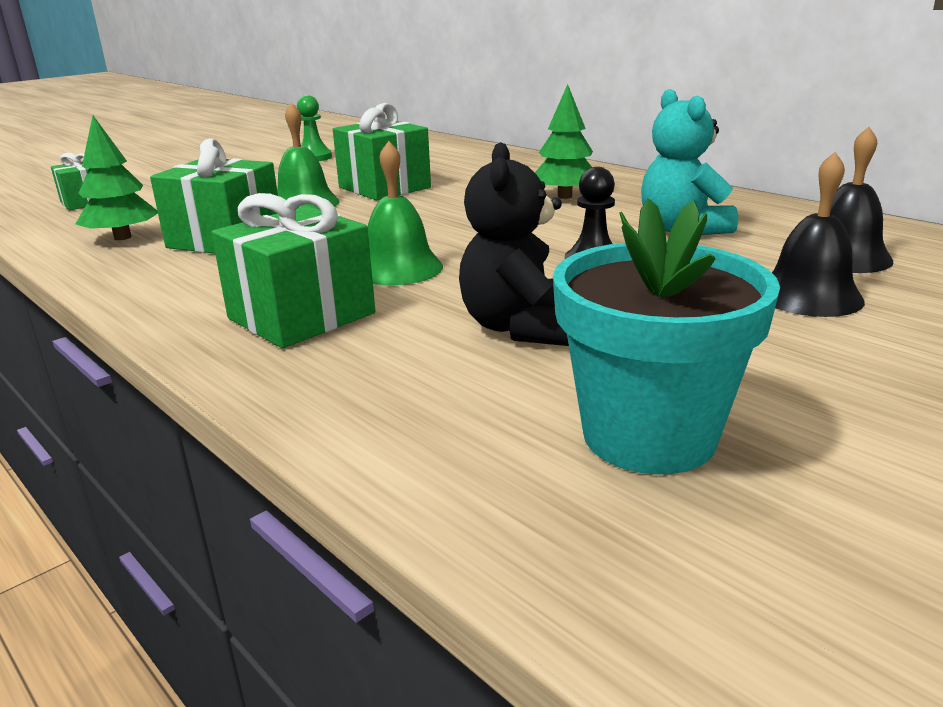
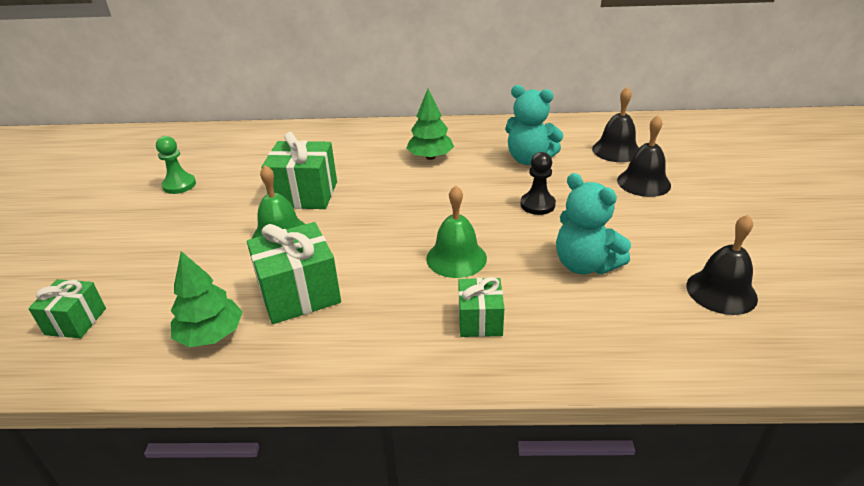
camera: 45 degrees left, 10 degrees up
green gift [211,193,375,348] -> green gift [459,277,505,337], size x0.60
black teddy bear [459,142,569,346] -> turquoise teddy bear [556,173,631,274]
turquoise flower pot [553,199,780,475] -> black bell [686,215,758,315]

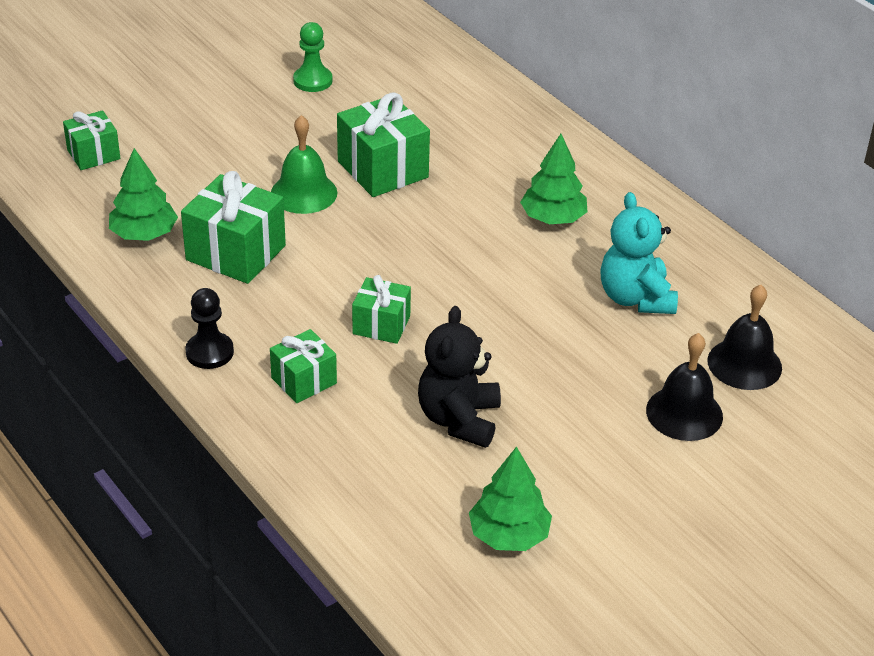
camera: 50 degrees right, 5 degrees up
green bell [426,185,487,278] -> green gift [352,275,411,344]
black pawn [520,152,556,215] -> black pawn moved to [185,288,234,369]
turquoise teddy bear [556,173,631,274] -> black teddy bear [418,306,501,448]
black bell [686,215,758,315] -> green tree [469,446,552,551]

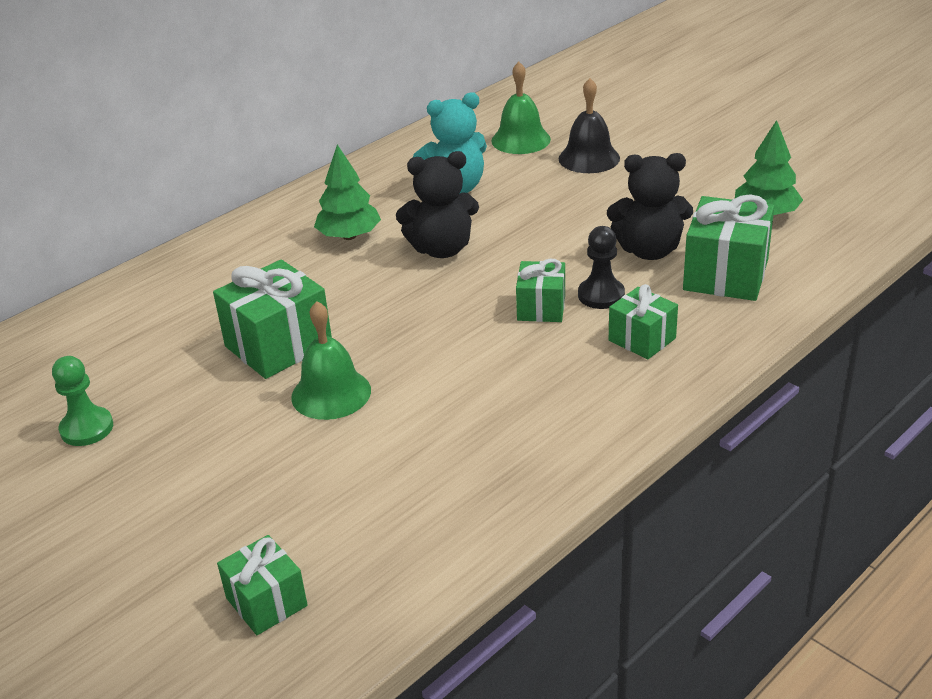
camera: 95 degrees left, 5 degrees down
green tree [109,148,178,241] -> none
green gift [181,171,286,284] -> green gift moved to [683,194,774,301]
black pawn [185,288,234,369] -> black pawn moved to [578,226,625,309]
black bell [707,285,782,390] -> green bell [491,61,551,154]
none -> black teddy bear [396,151,479,258]

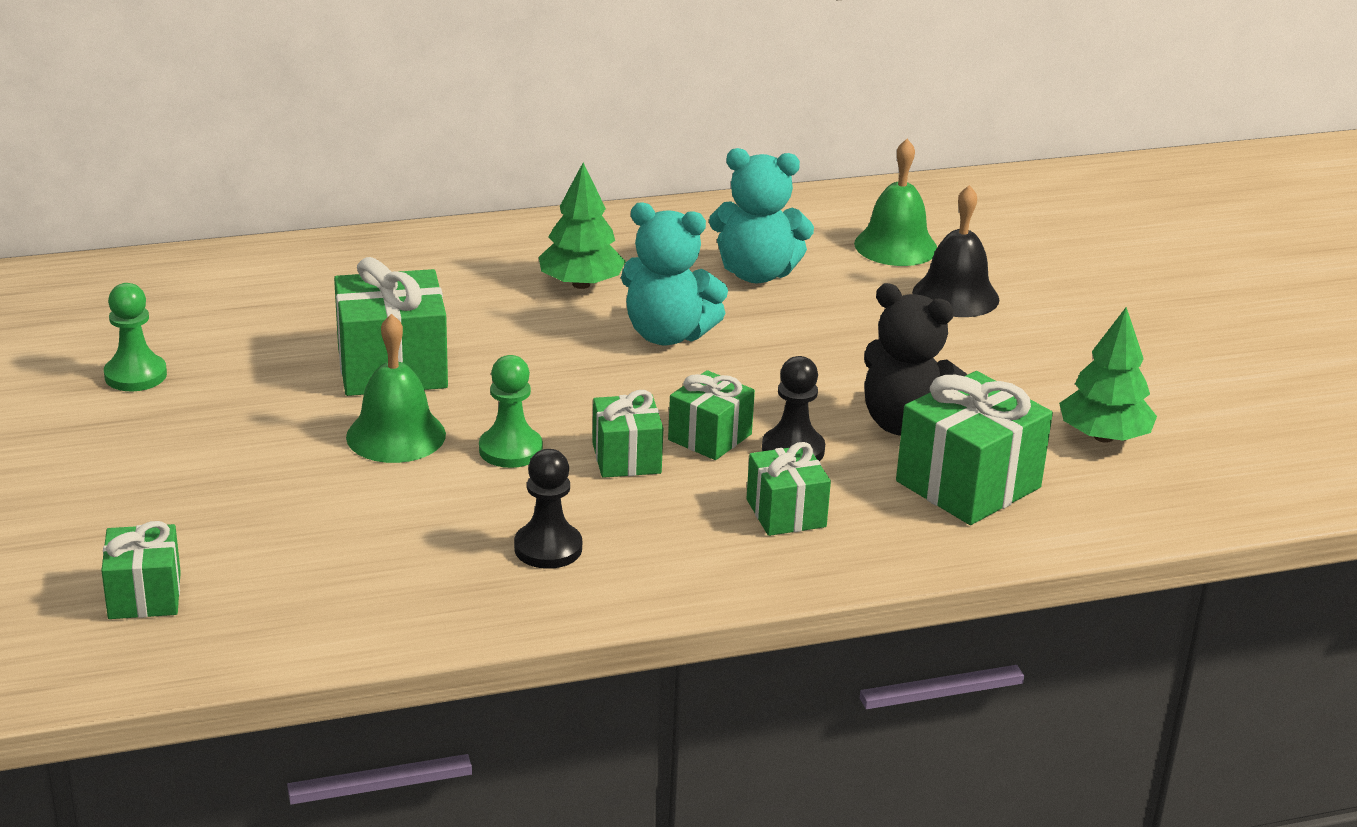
camera: 25 degrees right, 5 degrees down
black teddy bear [396,151,479,258] -> turquoise teddy bear [621,203,728,345]
none -> green pawn [479,355,543,468]
none -> black pawn [514,449,582,569]
none -> green gift [592,390,663,478]

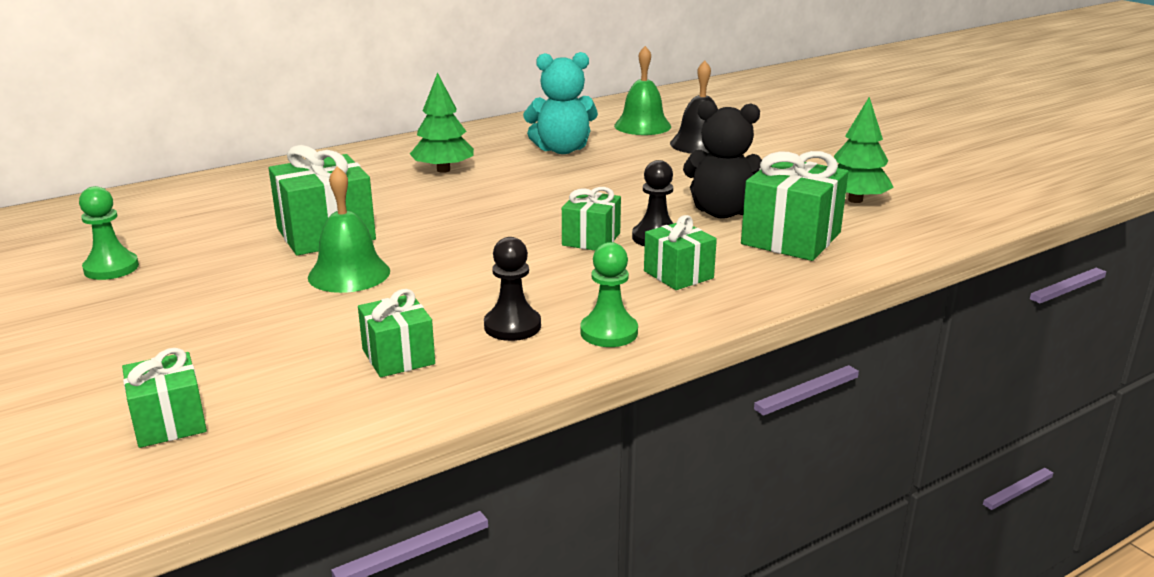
camera: 15 degrees left, 5 degrees down
green pawn [479,355,543,468] -> green pawn moved to [580,242,638,347]
green gift [592,390,663,478] -> green gift moved to [358,289,435,377]
turquoise teddy bear [621,203,728,345] -> none

